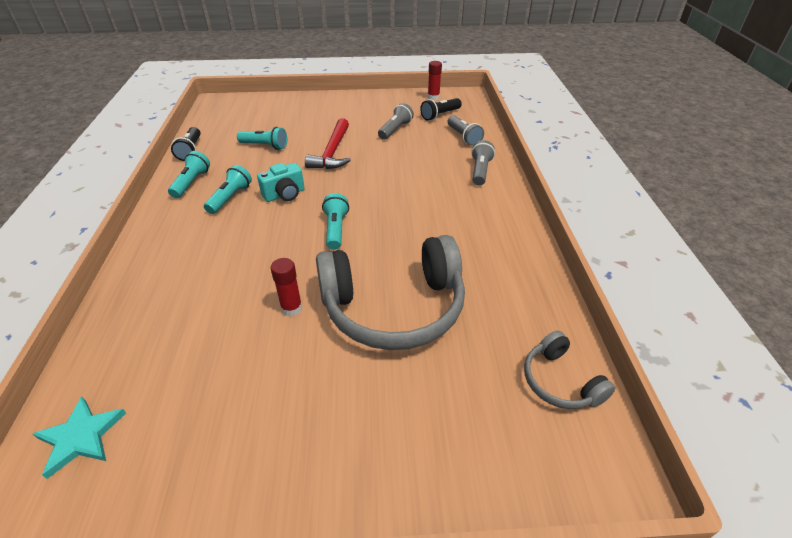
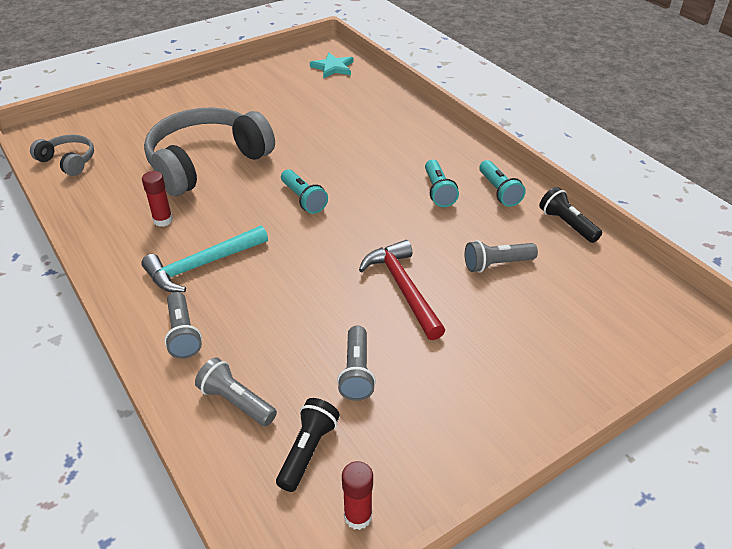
camera: 150 degrees right, 0 degrees up
turquoise flashlight [237,127,287,150] -> grey flashlight [465,240,538,273]
turquoise camera [257,163,305,202] -> none
red glue stick [271,258,302,316] -> red glue stick moved to [142,171,173,227]
none -> turquoise hammer [141,226,268,292]

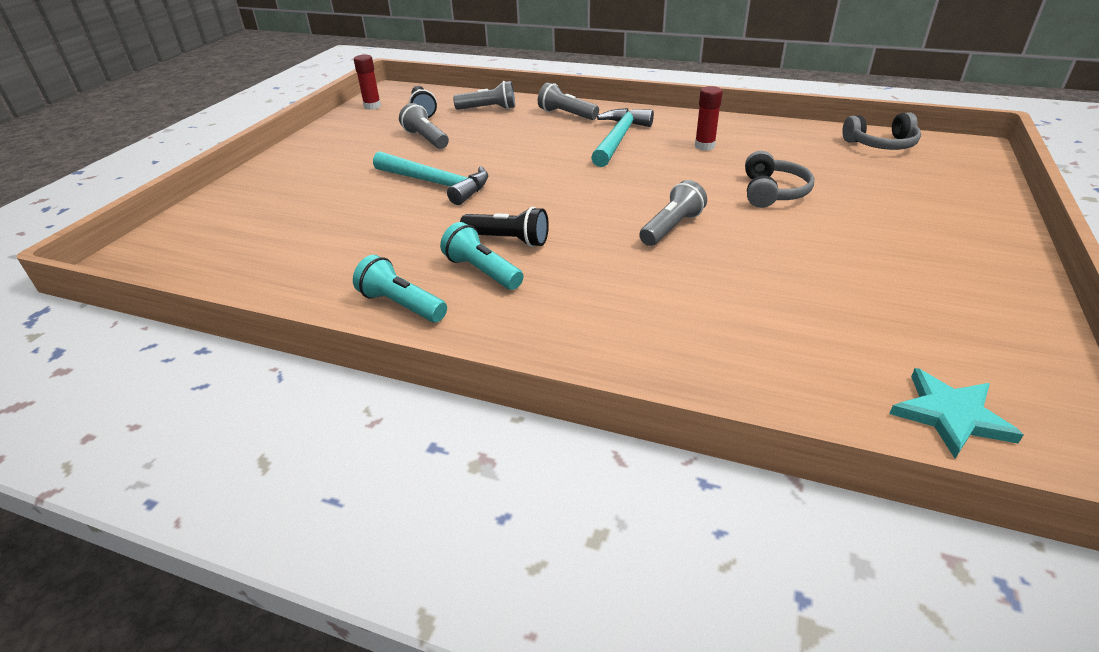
camera: 145 degrees right, 5 degrees down
grey headphones [144,107,275,196] -> grey headphones [745,151,814,208], size x0.48
turquoise flashlight [281,169,328,214] -> none
red hammer [359,240,445,340] -> turquoise hammer [373,151,489,205]
grey flashlight [465,240,538,273] -> grey flashlight moved to [639,180,707,246]
black flashlight [539,187,602,243] -> black flashlight moved to [460,207,549,247]

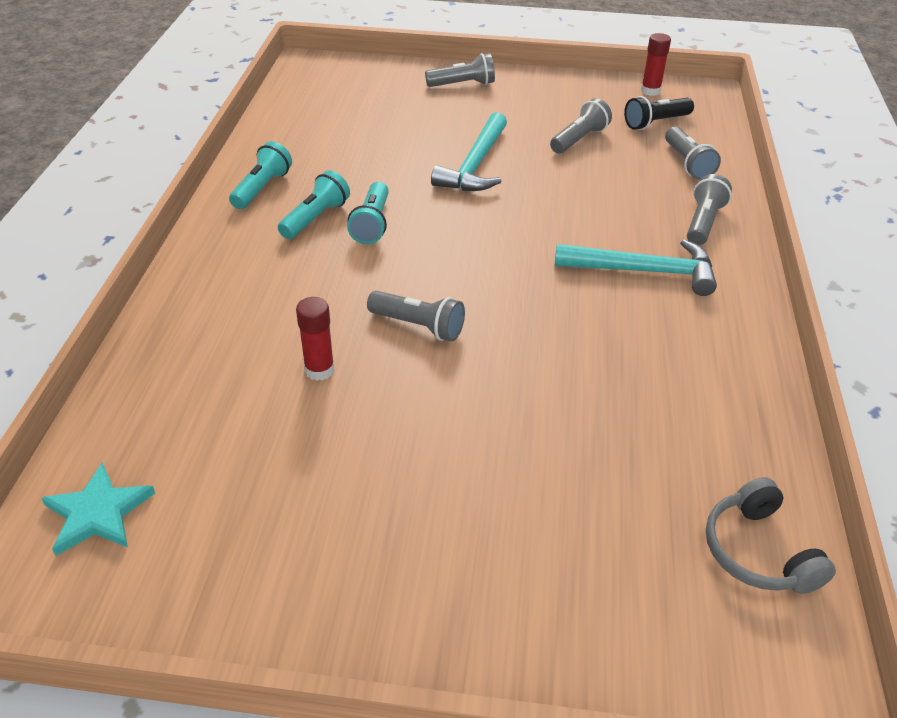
camera: 75 degrees right, 5 degrees up
black flashlight [460,207,549,247] -> turquoise flashlight [347,182,389,244]
red glue stick [695,86,723,151] -> red glue stick moved to [296,297,334,381]
grey headphones [745,151,814,208] -> none
none -> grey flashlight [425,53,495,87]

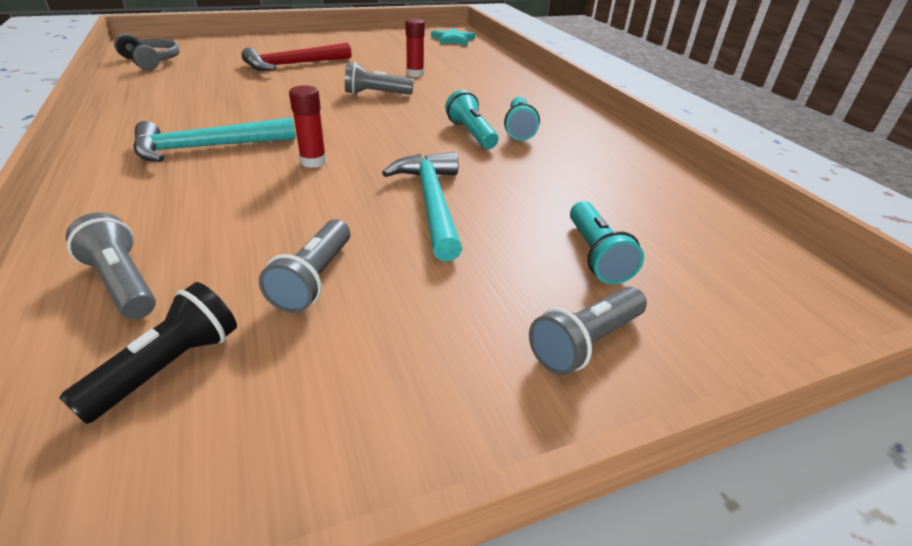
camera: 150 degrees right, 5 degrees down
turquoise flashlight [229,141,292,209] -> turquoise flashlight moved to [570,201,644,284]
red glue stick [641,33,671,96] -> red glue stick moved to [289,85,327,168]
grey flashlight [687,174,732,245] -> none
none -> red hammer [241,43,352,71]

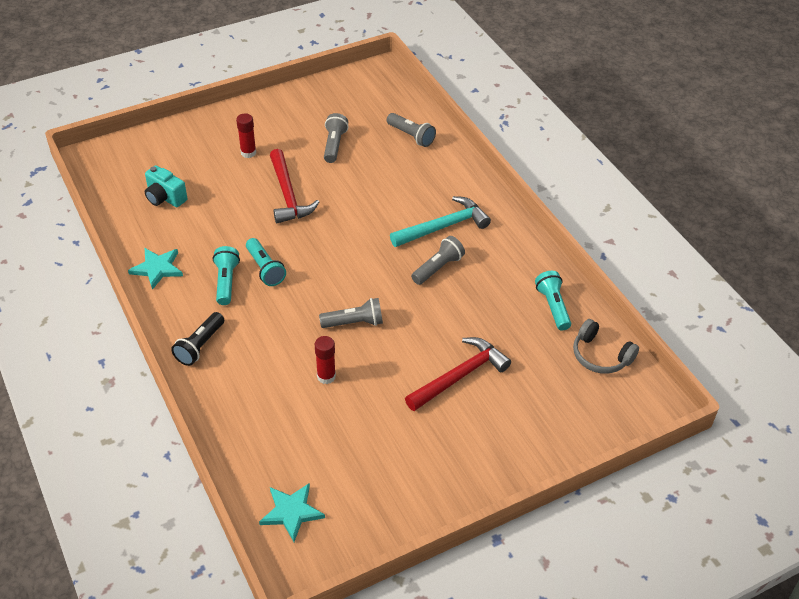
camera: 175 degrees right, 10 degrees up
black flashlight [60,282,237,424] -> black flashlight moved to [171,312,224,366]
red glue stick [289,85,327,168] -> red glue stick moved to [236,113,256,158]
turquoise hammer [382,152,462,261] -> red hammer [270,149,319,223]
grey flashlight [529,287,647,375] -> grey flashlight moved to [411,236,465,285]
turquoise flashlight [570,201,644,284] -> turquoise flashlight moved to [535,271,571,330]
none -> turquoise star [128,248,183,290]
none -> turquoise camera [145,165,188,207]

